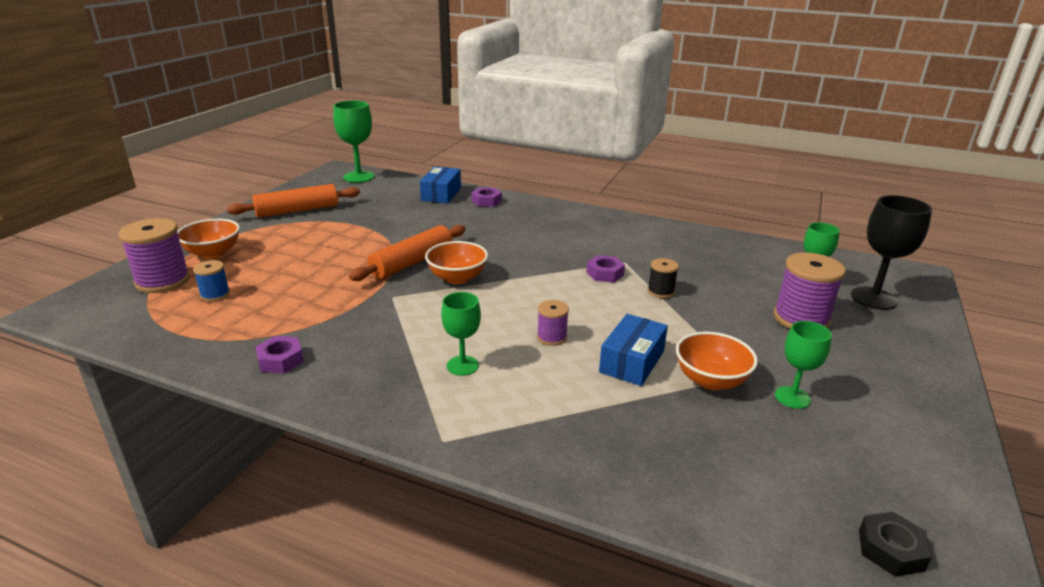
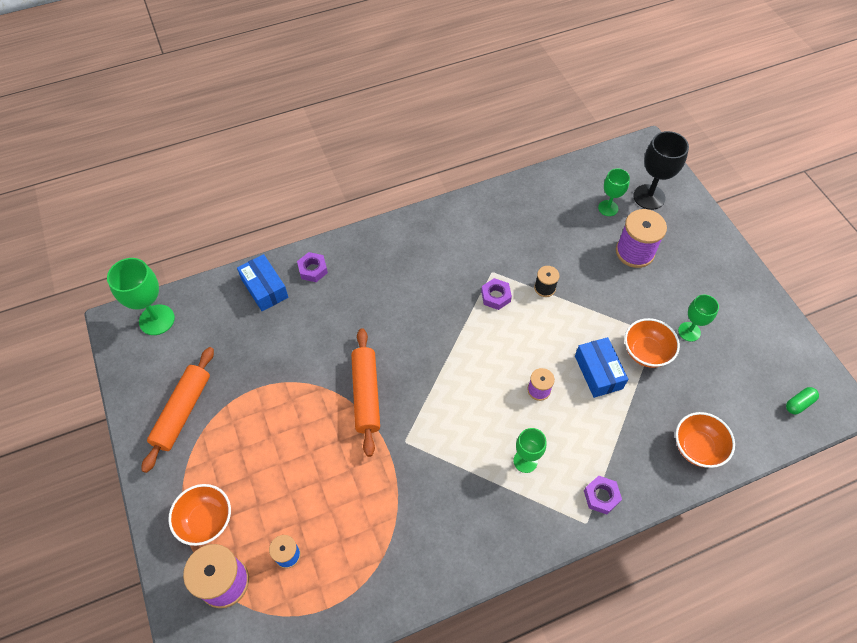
camera: 45 degrees left, 30 degrees up
purple nut [255,336,304,373] -> purple nut moved to [584,476,622,515]
orange bowl [425,241,488,284] -> orange bowl moved to [675,412,735,468]
black nut [859,512,932,577] -> green capsule [786,387,819,414]

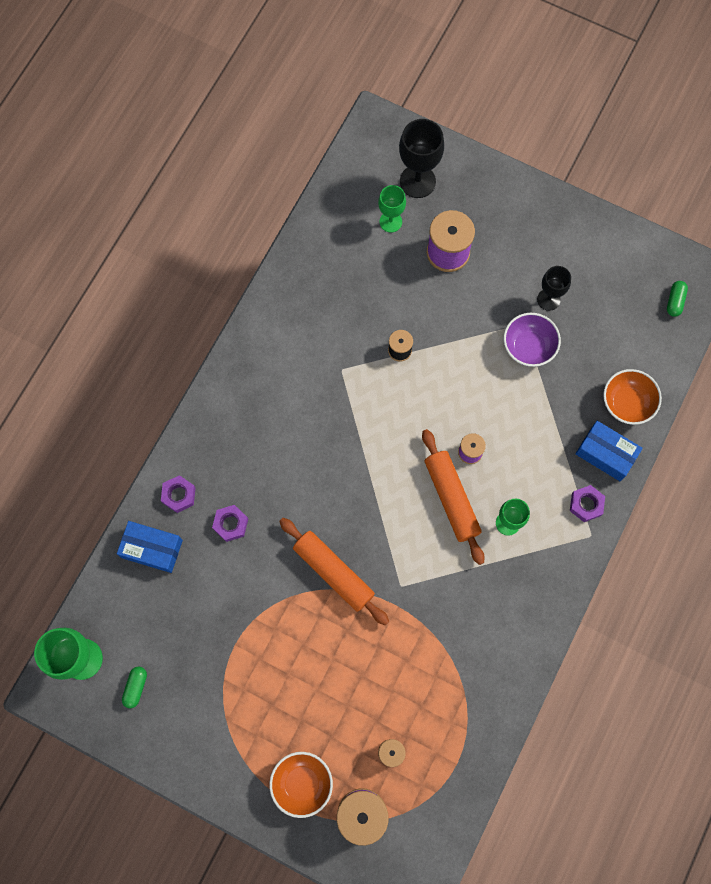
camera: 40 degrees left, 15 degrees up
orange rolling pin [141,347,214,473] -> orange rolling pin moved to [422,429,485,565]
purple nut [481,278,512,310] -> purple nut moved to [212,505,248,542]
blue box [575,337,628,398] -> blue box moved to [575,421,643,481]
orange bowl [625,318,680,368] -> purple bowl [504,313,561,367]
green goblet [678,295,719,342] -> black goblet [537,266,571,311]
none -> green capsule [122,667,147,708]

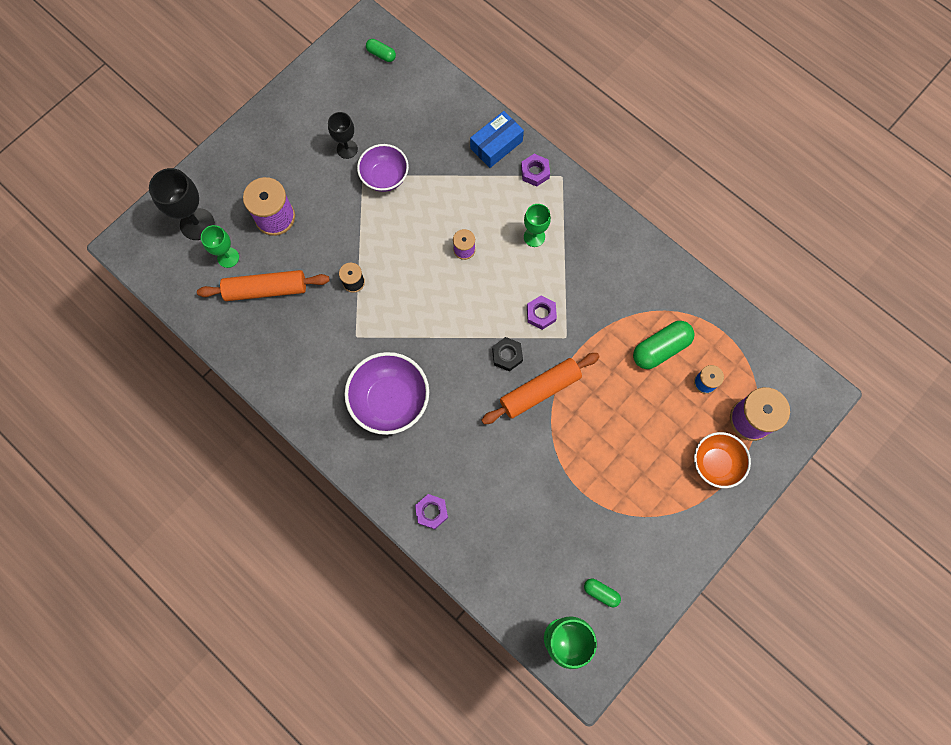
camera: 75 degrees left, 0 degrees up
blue box [117,521,183,573] -> none
purple nut [212,505,248,542] -> purple nut moved to [527,296,557,330]
orange rolling pin [422,429,485,565] -> orange rolling pin moved to [197,270,330,301]
orange bowl [603,369,662,425] -> none
none -> purple bowl [345,352,429,435]
none -> black nut [492,337,523,372]
none -> green capsule [633,321,695,369]

